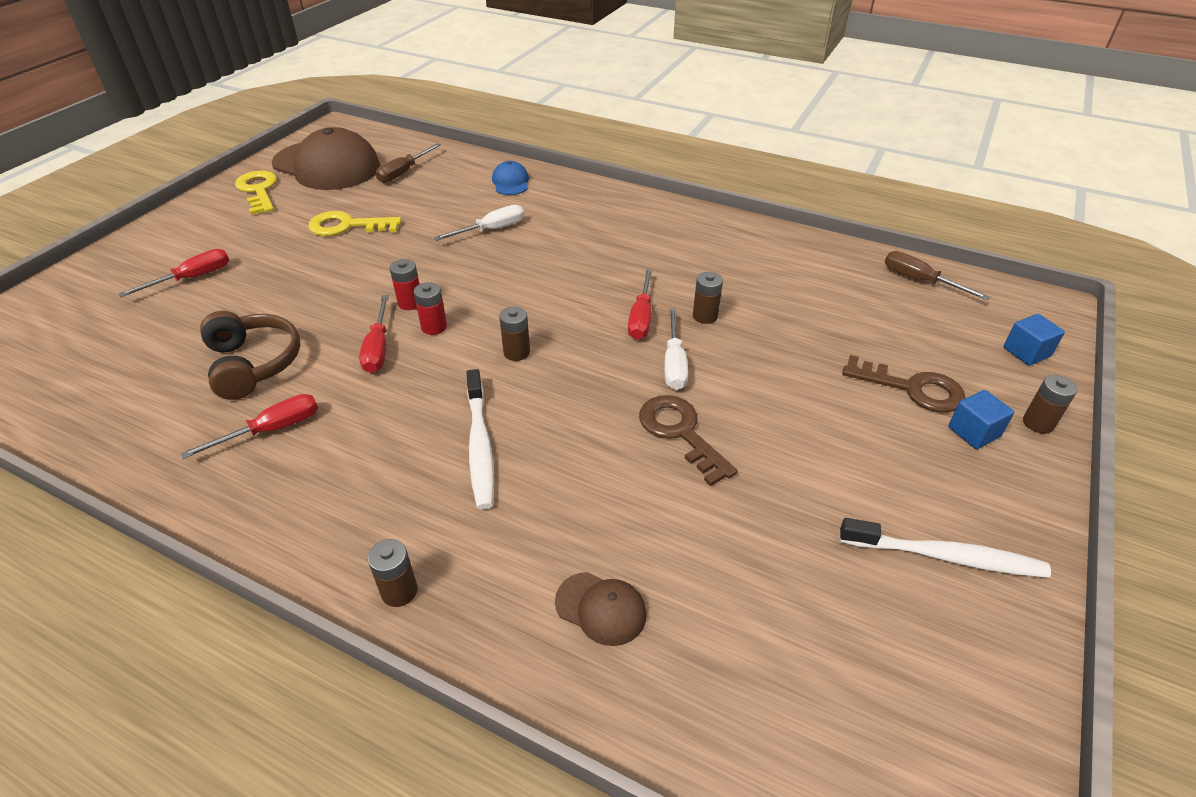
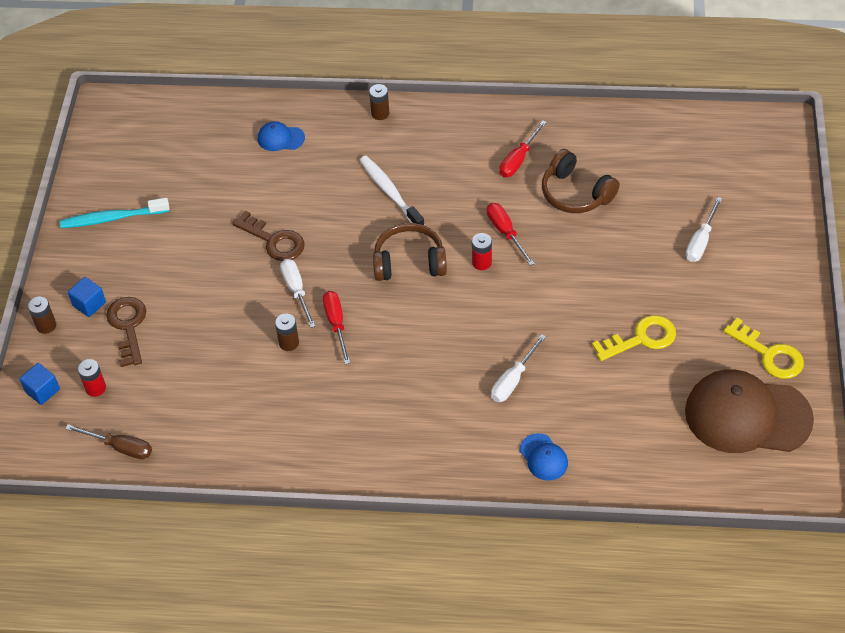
camera: 160 degrees right, 10 degrees up
red screwdriver [118,249,229,297] -> white screwdriver [686,197,722,262]
brown screwdriver [376,143,441,183] -> none
red battery [390,259,419,310] -> red battery moved to [78,359,106,397]
brown battery [499,306,530,361] -> brown headphones [373,223,447,281]
brown cap [555,572,647,646] -> blue cap [258,121,305,151]
white toothbrush [840,518,1051,578] -> turquoise toothbrush [59,198,170,228]
brown key [842,355,965,412] -> brown key turned 75 degrees clockwise [106,297,146,367]

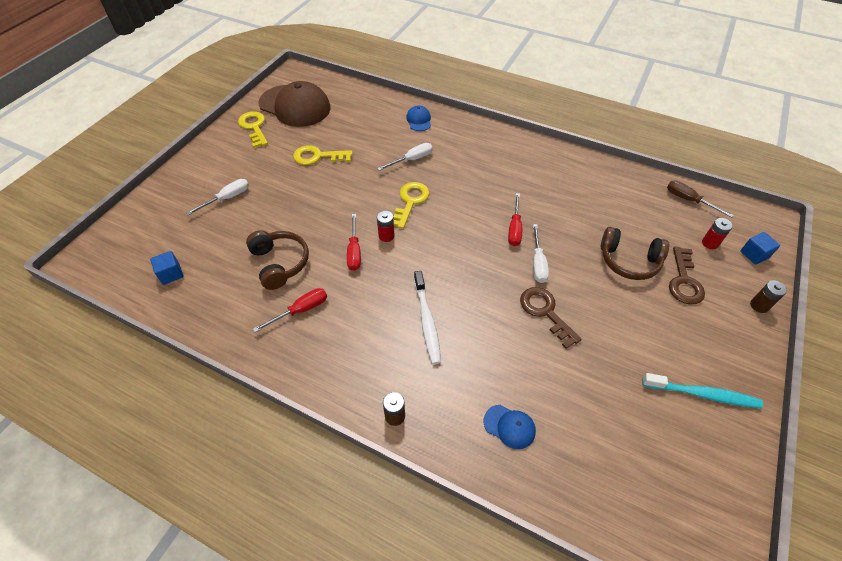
camera: 160 degrees left, 0 degrees up
blue cube [68,277,106,317] -> blue cube moved to [150,251,184,285]
brown battery [275,314,299,351] -> none
brown headphones [373,223,447,281] -> brown headphones moved to [601,227,669,280]
none -> yellow key [393,182,429,229]

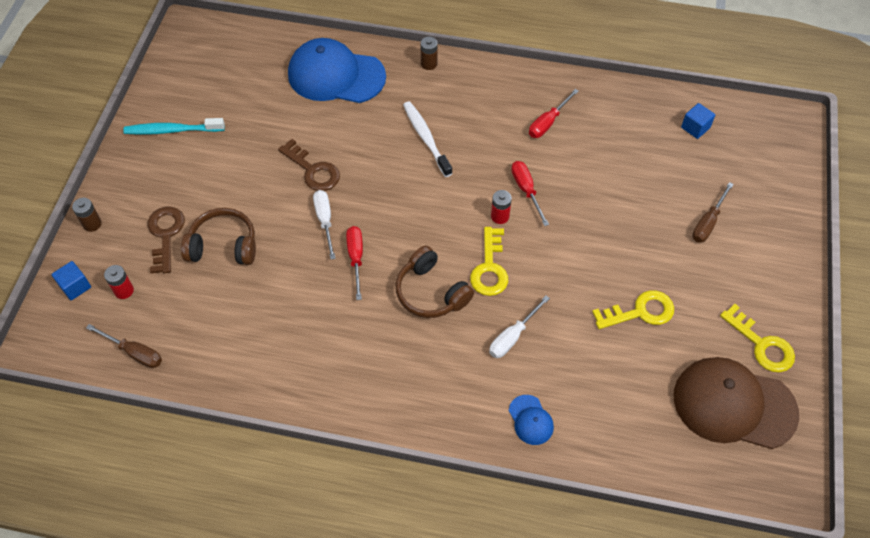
camera: 165 degrees right, 5 degrees up
white screwdriver [186,179,249,215] -> brown screwdriver [692,182,734,243]
brown headphones [246,230,309,290] -> brown headphones moved to [396,246,474,318]
blue cap [484,405,536,449] -> blue cap [288,38,386,103], size x2.29

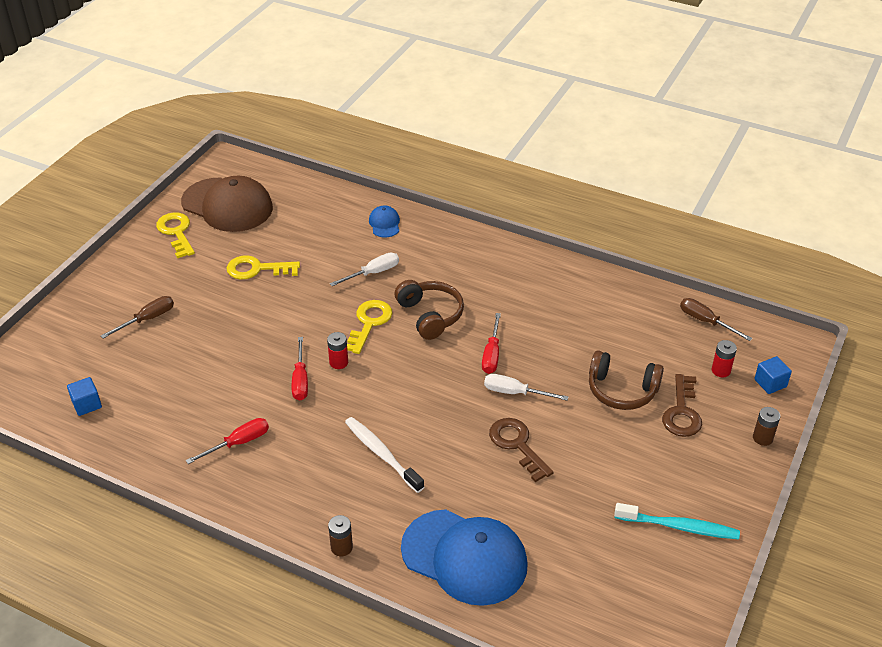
camera: 165 degrees left, 15 degrees down
white screwdriver [313,190,336,260] -> white screwdriver turned 105 degrees clockwise [484,374,568,401]
white toothbrush [403,101,453,177] -> white toothbrush turned 150 degrees clockwise [345,417,424,493]

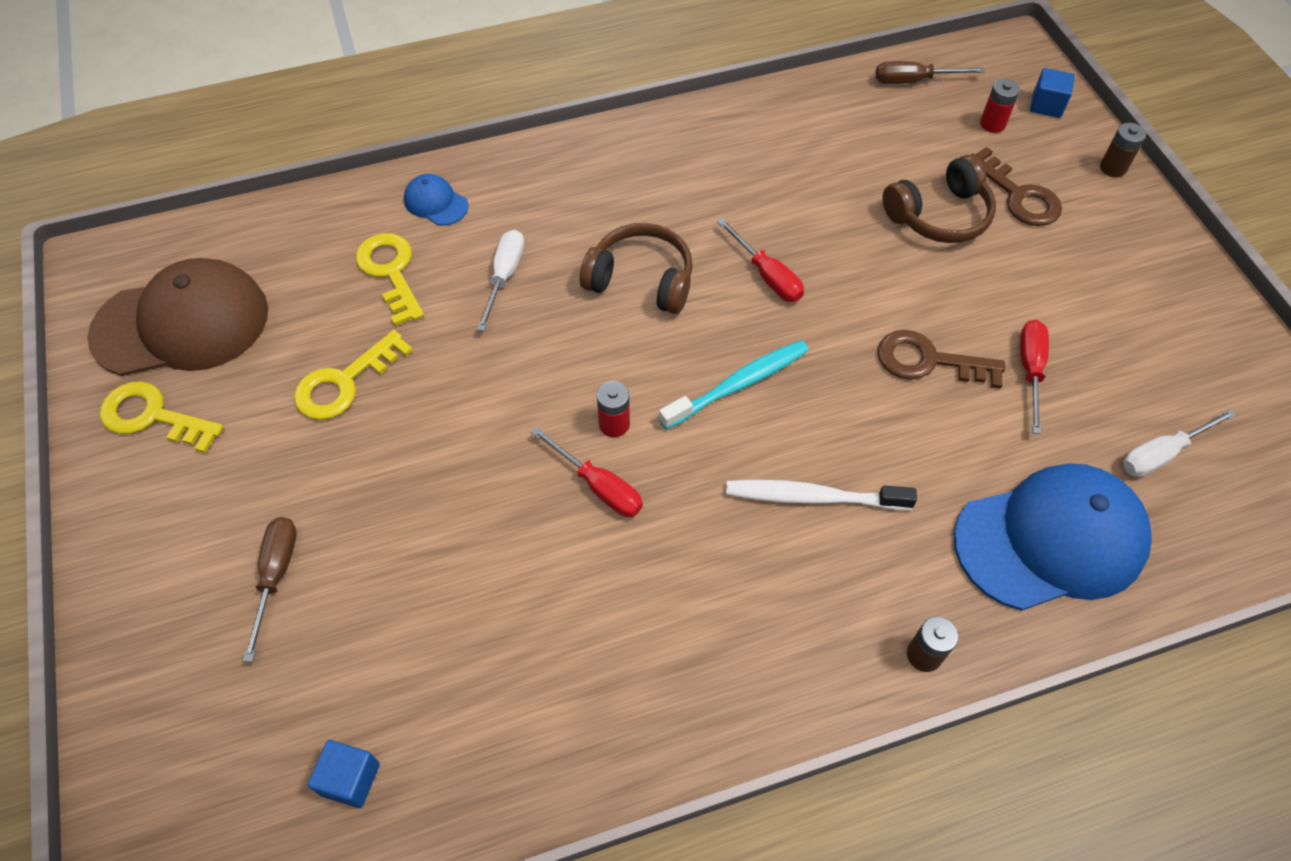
camera: 45 degrees left, 15 degrees up
red screwdriver [186,418,269,464] -> red screwdriver moved to [1020,320,1049,434]
yellow key [347,300,392,354] -> yellow key moved to [356,233,424,326]
white screwdriver [484,374,568,401] -> white screwdriver moved to [1122,409,1236,477]
turquoise toothbrush [614,503,740,539] -> turquoise toothbrush moved to [659,340,809,430]

